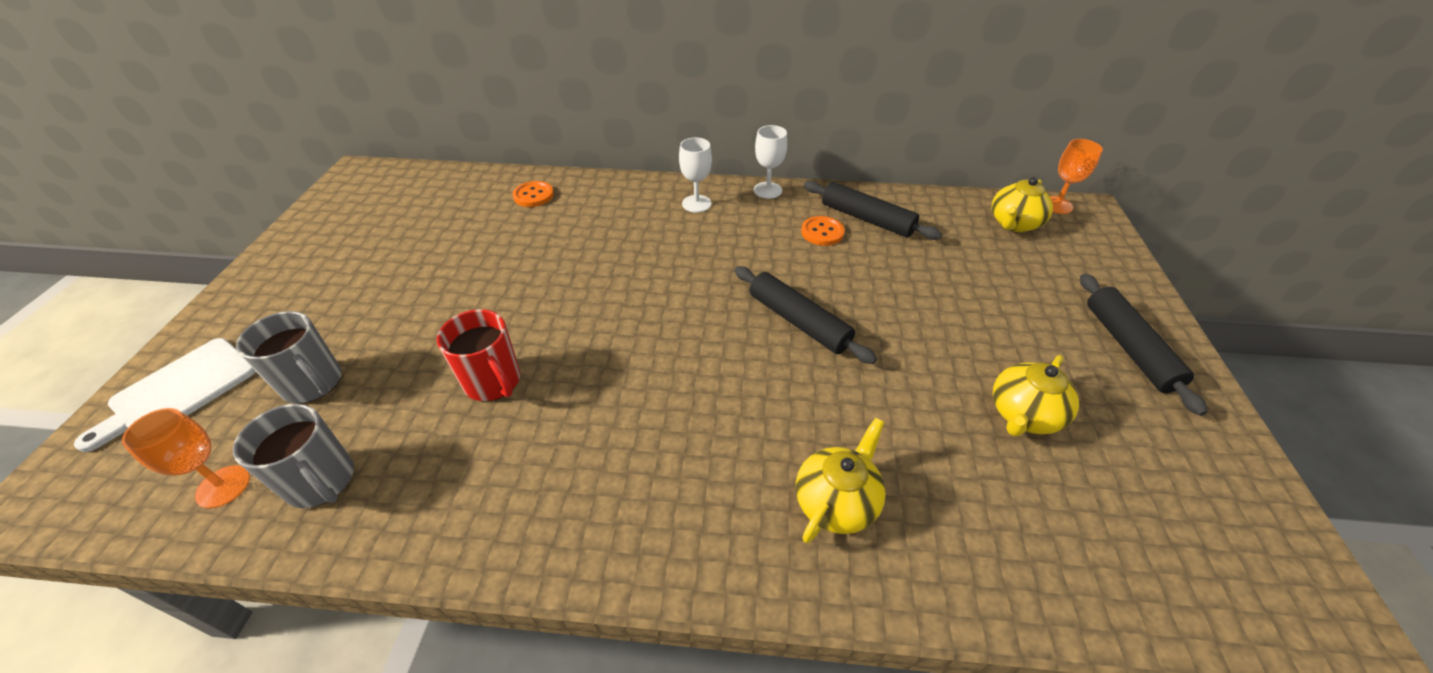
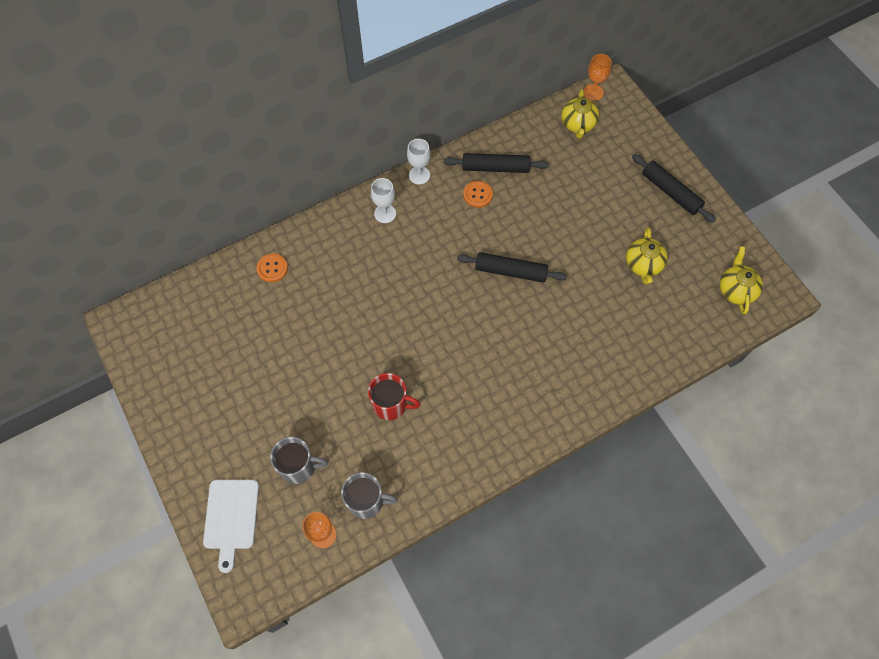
camera: 35 degrees left, 20 degrees up
yellow teapot [796,418,886,543] -> yellow teapot moved to [720,246,763,314]

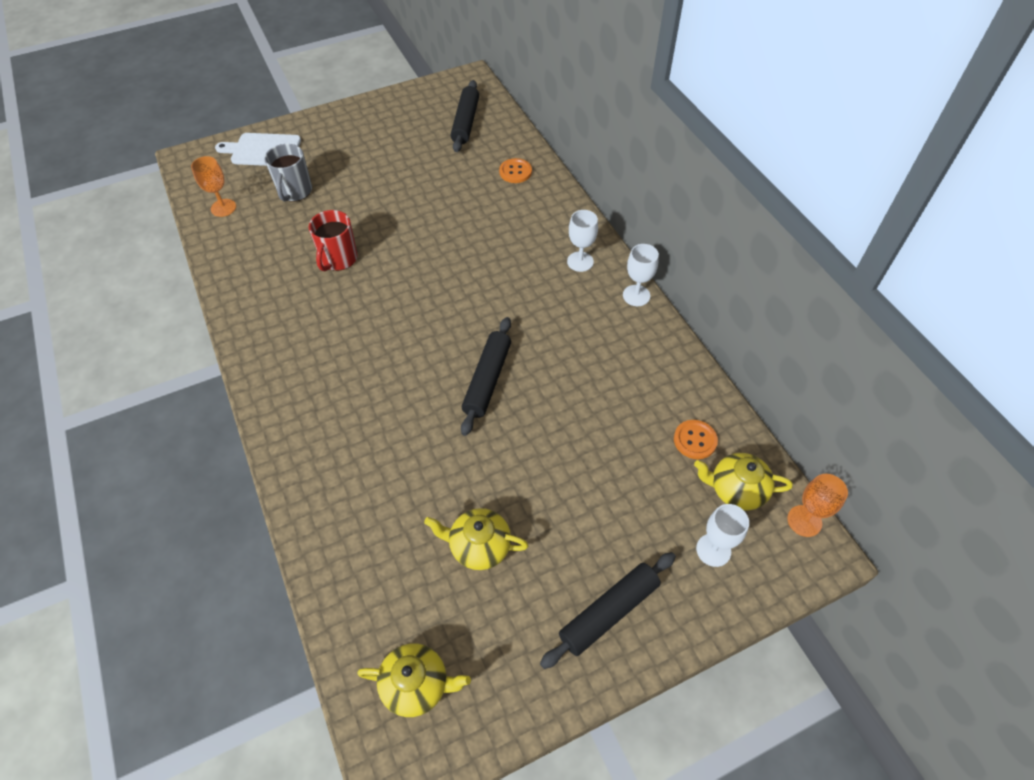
camera: 95 degrees right, 10 degrees down
grey mug [341,472,398,519] -> none
black rolling pin [444,153,549,173] -> black rolling pin moved to [451,80,479,152]
orange button [463,181,493,208] -> orange button moved to [674,420,718,459]
none -> white goblet [696,504,749,567]

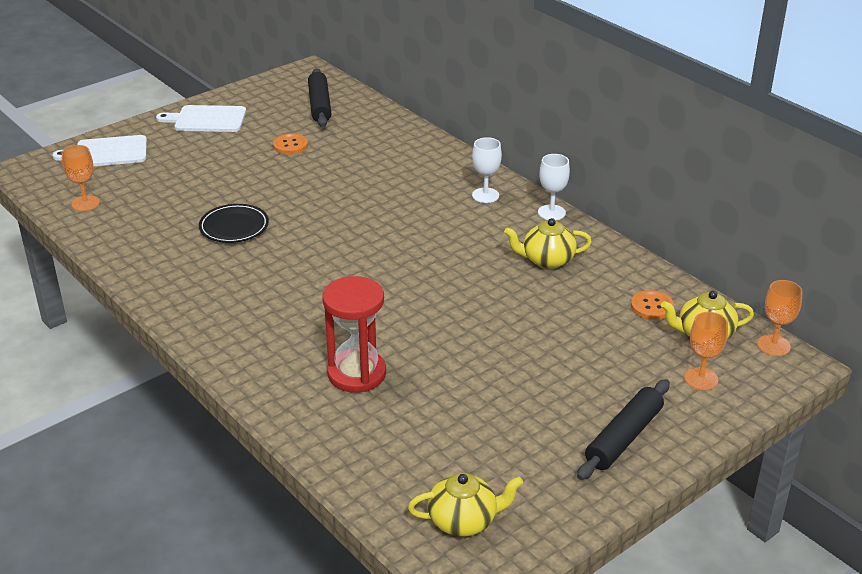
camera: 15 degrees left, 20 degrees down
grey mug [264,144,312,202] -> none
red mug [309,210,358,271] -> black plate [199,204,269,243]
yellow teapot [424,508,529,570] -> yellow teapot moved to [504,218,592,269]
black rolling pin [461,317,511,436] -> none
orange button [499,158,532,183] -> orange button moved to [273,134,308,155]
white goblet [696,504,749,567] -> orange goblet [684,312,728,390]
none -> white cutting board [156,105,246,132]
none -> red hourglass [322,276,386,393]

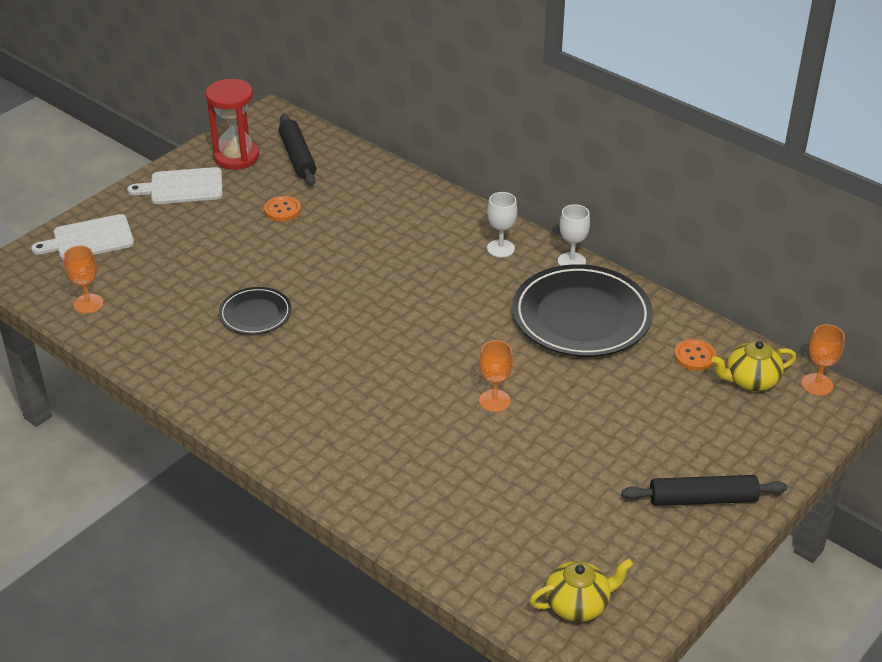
camera: 10 degrees left, 5 degrees up
red hourglass [322,276,386,393] -> red hourglass moved to [206,79,259,170]
yellow teapot [504,218,592,269] -> black plate [512,264,653,357]
black rolling pin [577,379,670,480] -> black rolling pin turned 60 degrees clockwise [622,475,787,506]
orange goblet [684,312,728,390] -> orange goblet moved to [479,340,513,412]

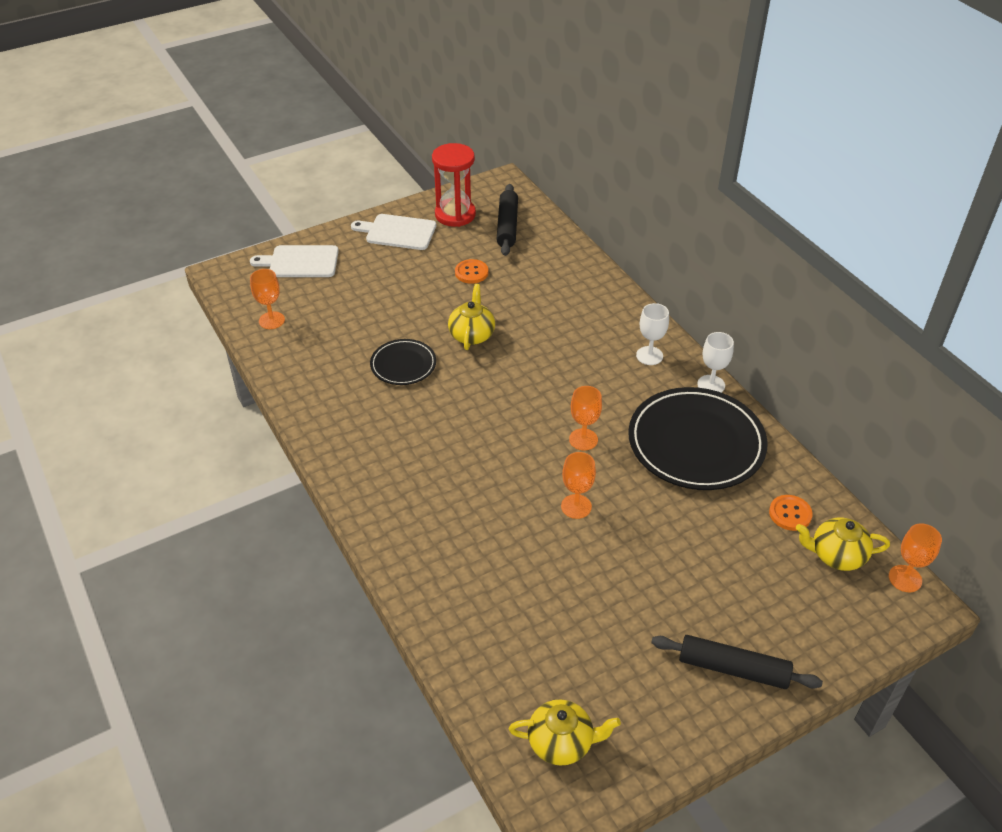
camera: 20 degrees right, 5 degrees up
none -> yellow teapot [448,284,495,350]
none -> orange goblet [569,386,602,451]

